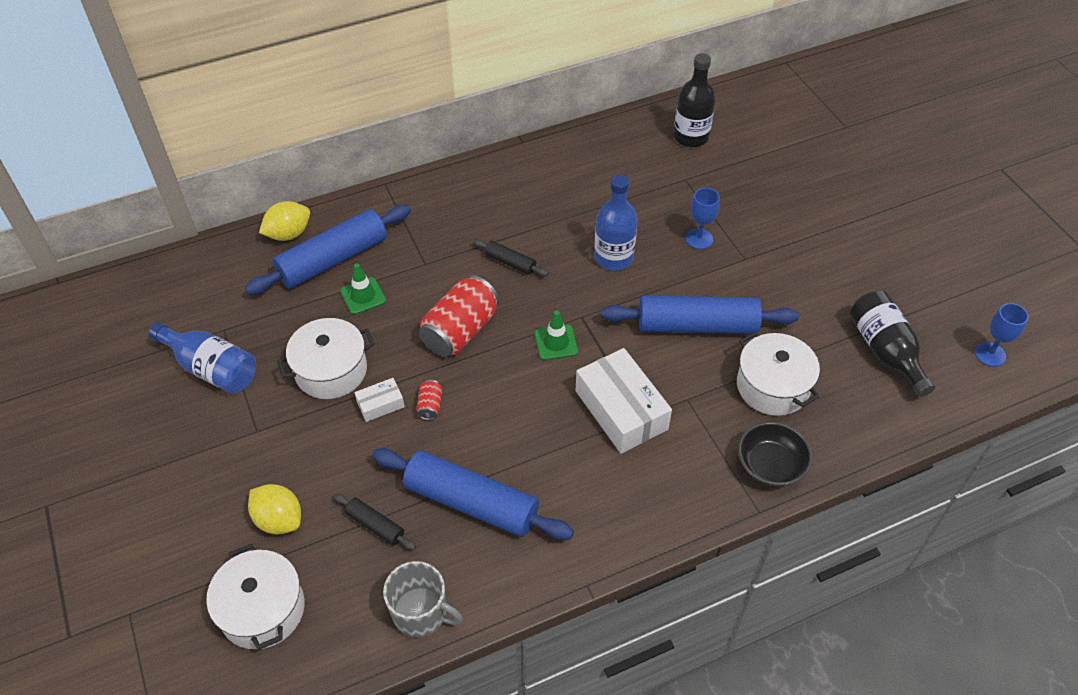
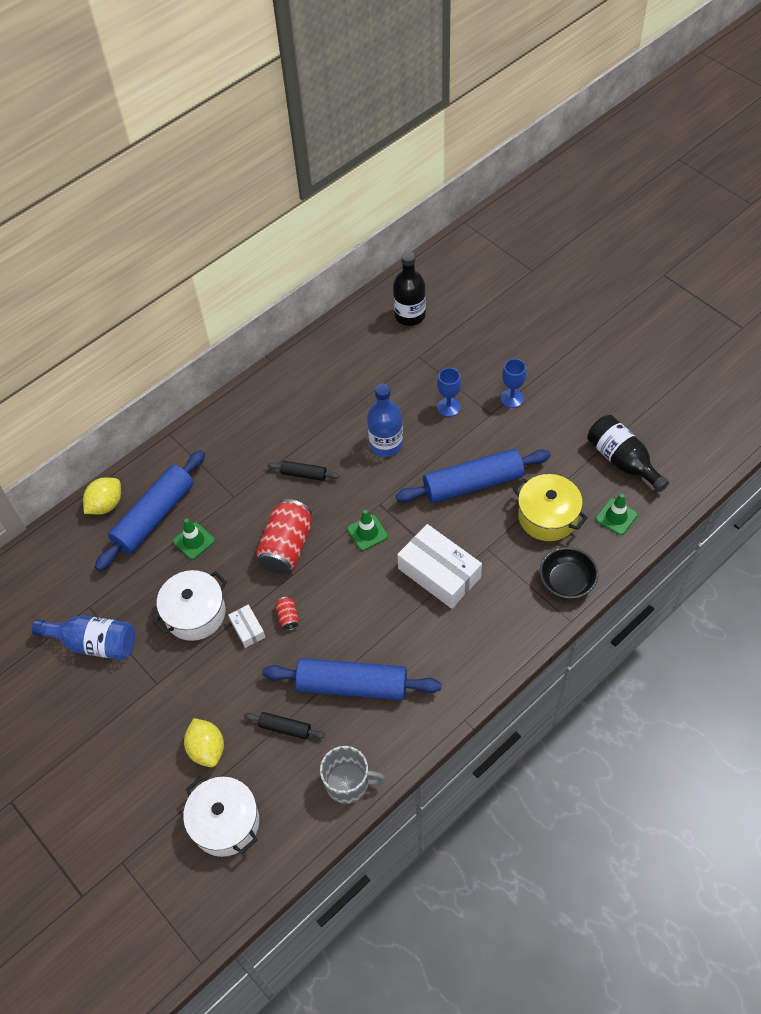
camera: 15 degrees left, 5 degrees up
yellow lemon [248,484,301,534] -> yellow lemon turned 45 degrees clockwise [184,718,224,767]
white box [354,378,405,422] -> white box turned 75 degrees counterclockwise [228,605,265,648]
white pot [737,332,820,416] -> yellow pot [513,474,588,541]
blue goblet [975,303,1029,367] -> blue goblet moved to [501,359,526,408]
none -> green traffic cone [596,494,638,535]

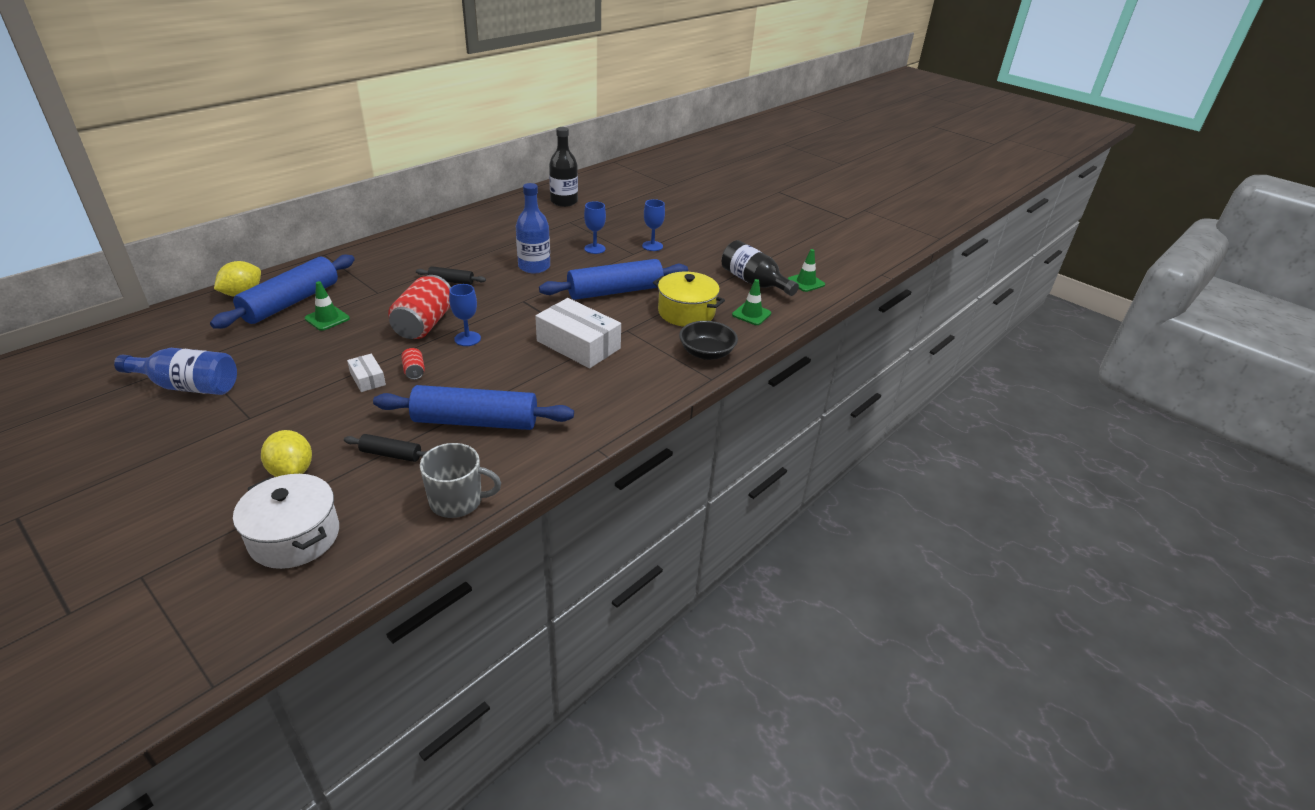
camera: 10 degrees left, 20 degrees down
white pot [153,570,227,641] -> none
green traffic cone [347,510,388,551] -> green traffic cone moved to [787,249,825,292]
none -> blue goblet [449,284,481,346]

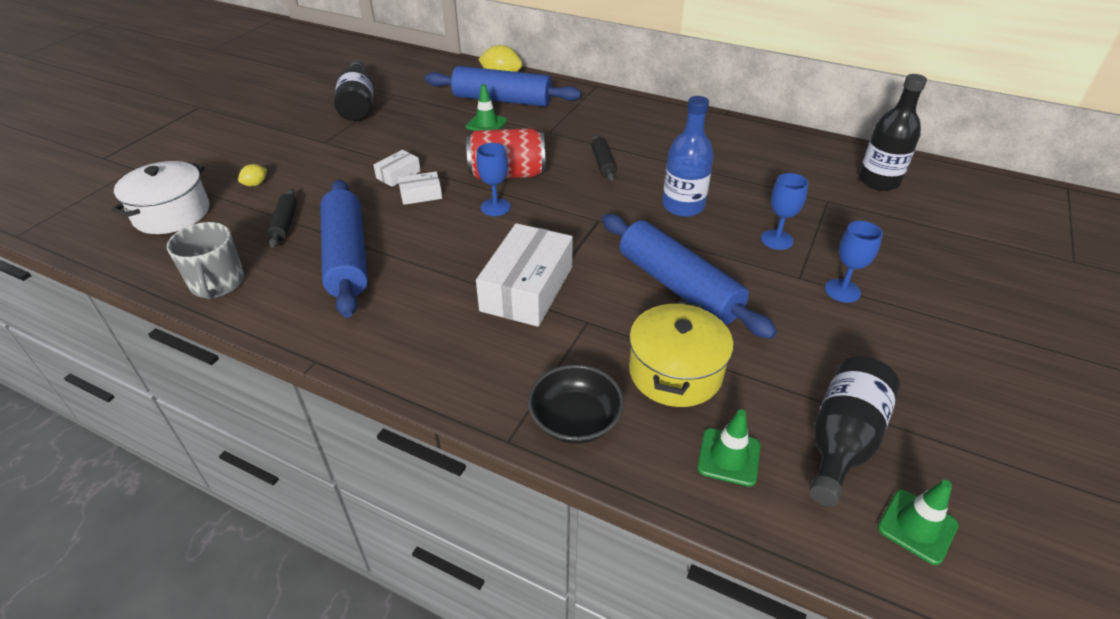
camera: 75 degrees right, 5 degrees up
blue bottle [114,348,237,395] -> black bottle [334,60,373,121]
yellow lemon [261,430,312,477] -> yellow lemon [238,164,267,186], size x0.53
red can [401,348,425,380] -> white box [398,172,442,205]

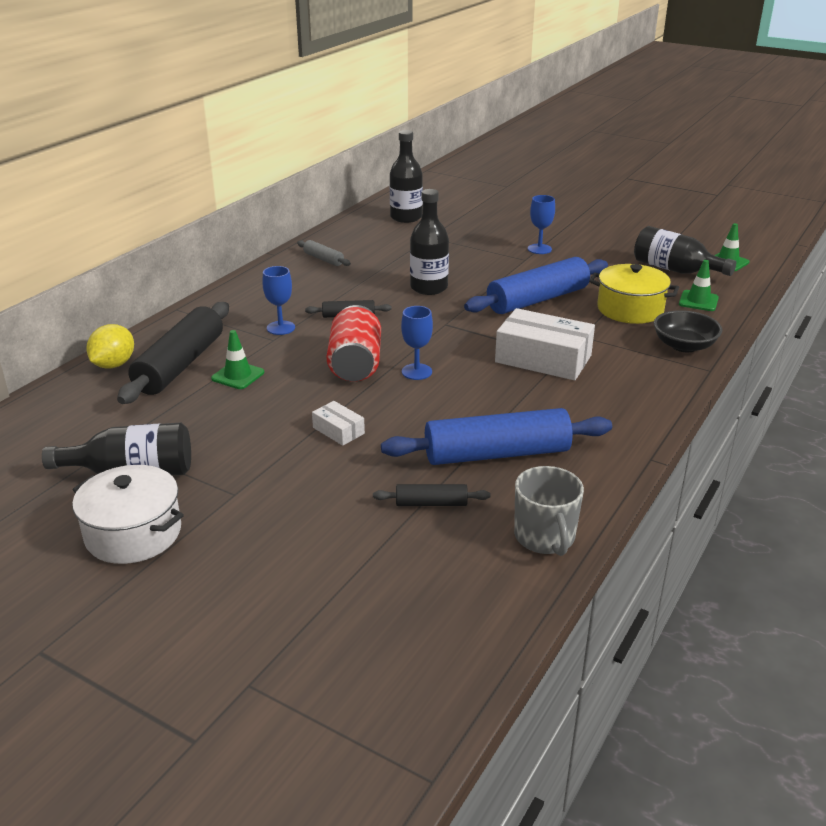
camera: 85 degrees left, 10 degrees down
white pot [111,161,209,234] -> white pot moved to [72,465,184,564]
grey mug [167,222,245,299] -> grey mug turned 90 degrees clockwise [514,466,584,556]
yellow lemon [238,164,267,186] -> none
white box [398,172,442,205] -> none
blue rolling pin [425,66,581,107] -> black rolling pin [117,302,229,404]
blue bottle [662,96,714,217] -> black bottle [410,189,449,295]
blue goblet [761,173,809,250] -> blue goblet moved to [262,266,295,335]
none -> grey rolling pin [297,240,351,266]

